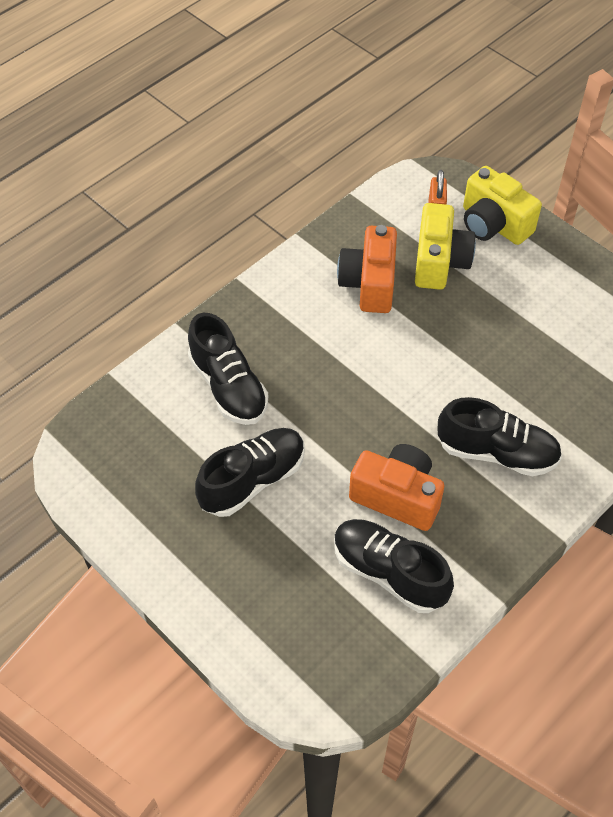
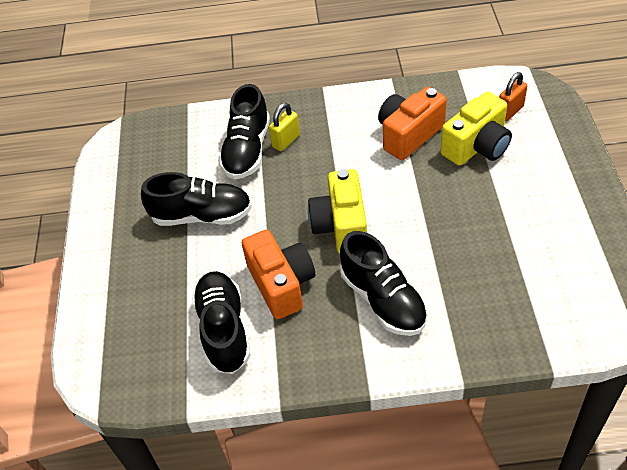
camera: 45 degrees right, 5 degrees down
yellow camera [463,166,542,245] -> yellow camera moved to [308,169,367,253]
none -> yellow padlock [269,103,300,151]

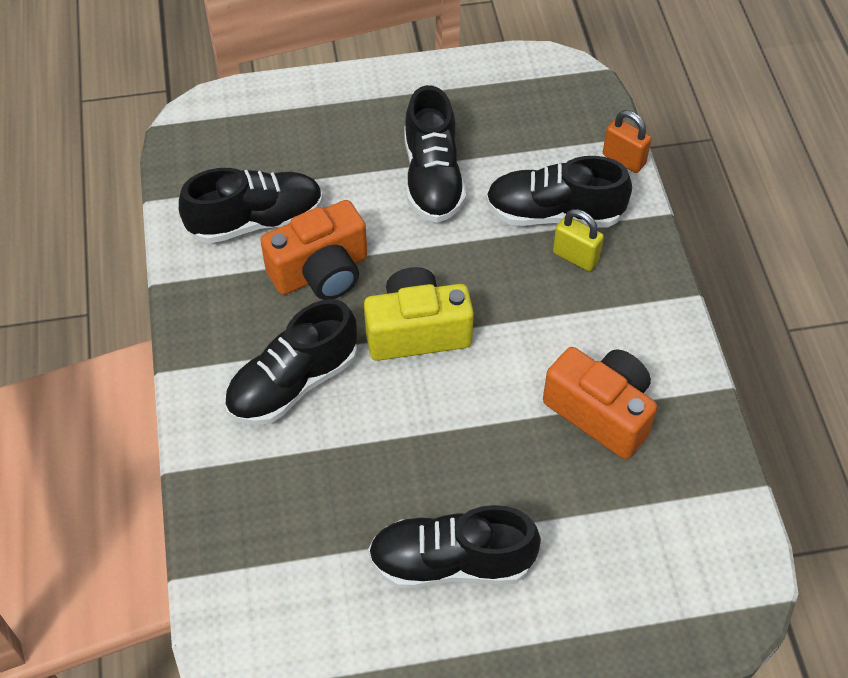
camera: 80 degrees right, 5 degrees up
yellow camera [440,92,512,166] -> none
orange padlock [499,72,527,121] -> orange padlock moved to [603,110,652,173]
none -> black shoe [368,505,541,589]

